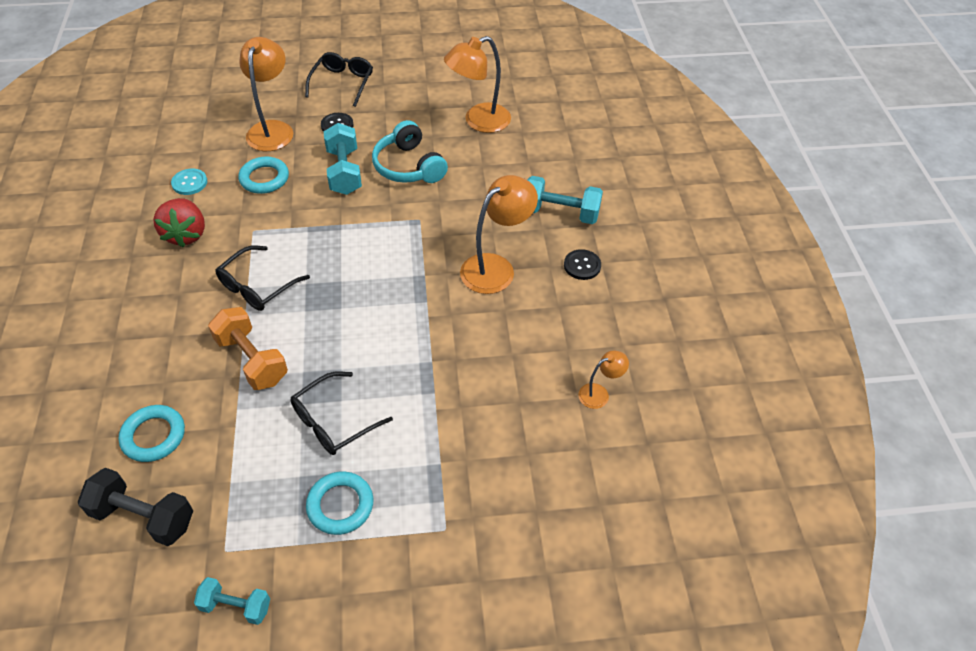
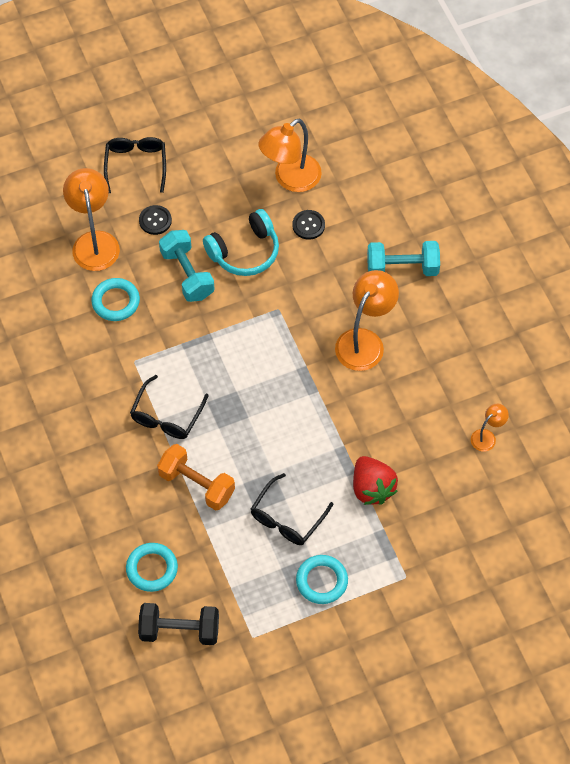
camera: 15 degrees left, 10 degrees up
red strawberry [153,198,205,247] -> red strawberry moved to [353,456,398,505]
turquoise button [171,168,207,195] -> none
turquoise dumbbell [194,577,270,625] -> none
turquoise headphones [372,120,448,183] -> turquoise headphones turned 75 degrees counterclockwise [203,209,279,276]
black button [564,249,601,280] -> black button moved to [292,210,325,240]

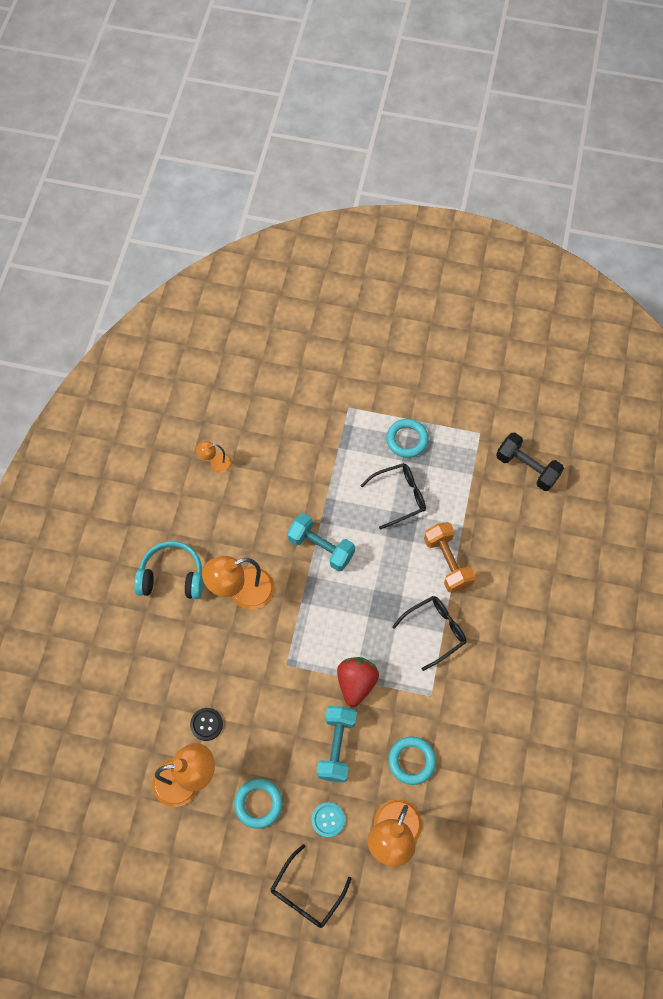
camera: 145 degrees left, 5 degrees up
turquoise ring [126,543,178,592] -> turquoise ring moved to [234,779,283,829]
black button [139,205,172,235] -> turquoise button [312,802,345,838]
turquoise headphones [203,209,279,276] -> turquoise headphones moved to [134,541,203,599]
red strawberry [353,456,398,505] -> red strawberry moved to [337,657,379,707]
turquoise dumbbell [367,241,440,276] -> turquoise dumbbell moved to [287,513,355,572]

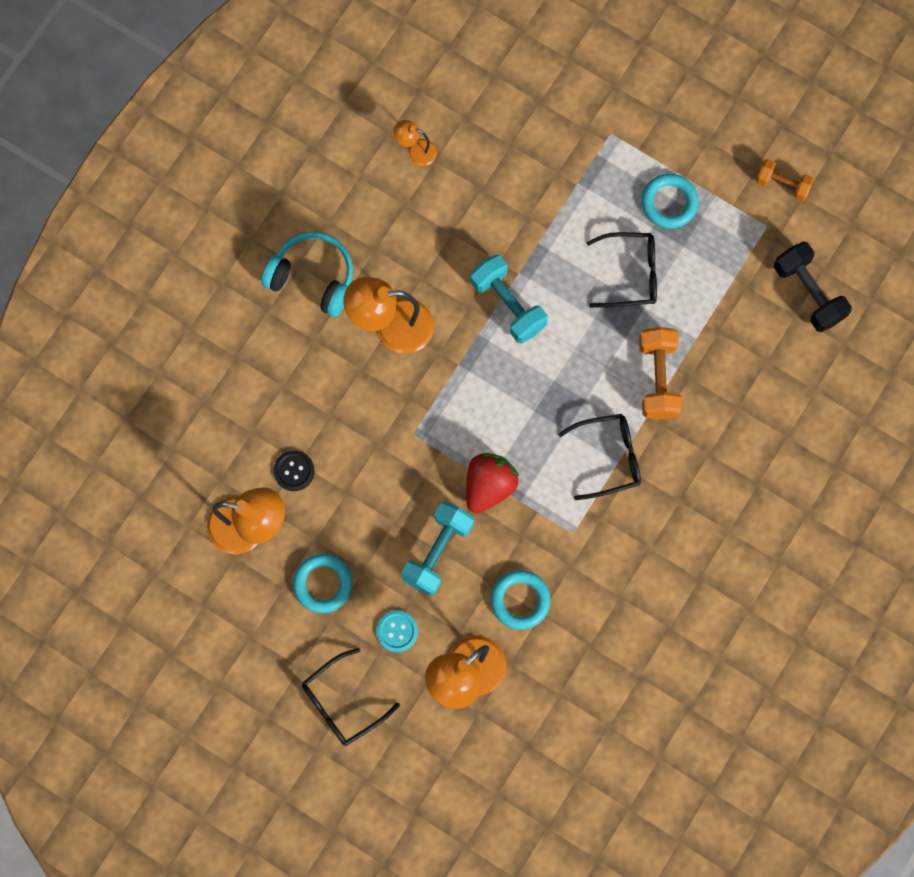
camera: 20 degrees right, 10 degrees up
none -> orange dumbbell [756,159,814,201]

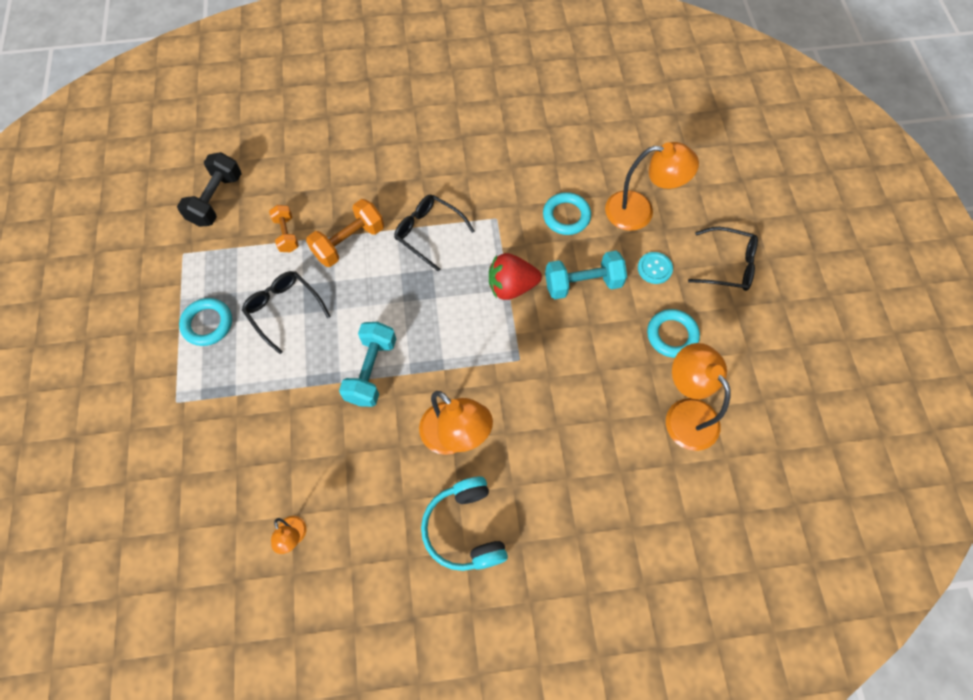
camera: 130 degrees left, 10 degrees down
black button [273,450,315,491] -> none
orange dumbbell [756,159,814,201] -> orange dumbbell moved to [269,205,299,252]

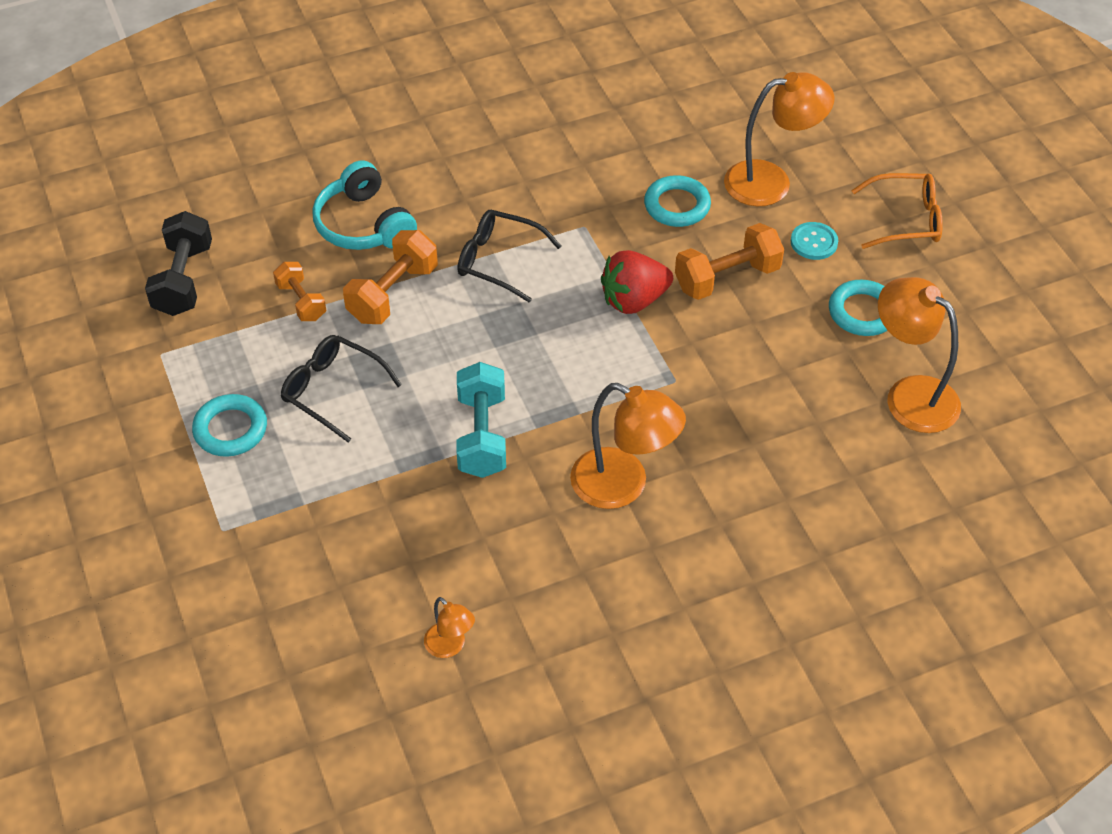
camera: 15 degrees left, 15 degrees down
turquoise headphones [421,477,508,571] -> turquoise headphones moved to [312,160,417,250]
turquoise dumbbell [545,251,627,299] -> orange dumbbell [675,223,784,300]
black glasses [688,227,758,291] -> orange glasses [851,173,943,249]

